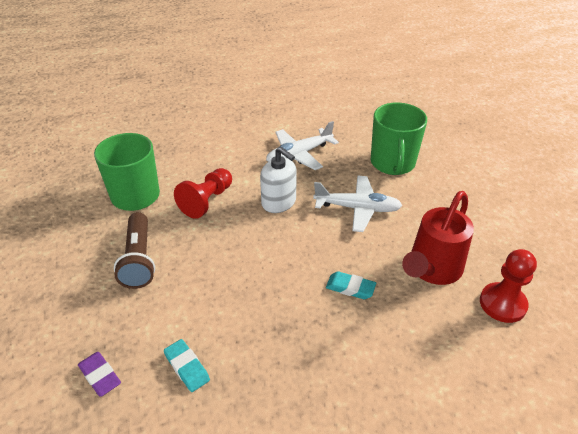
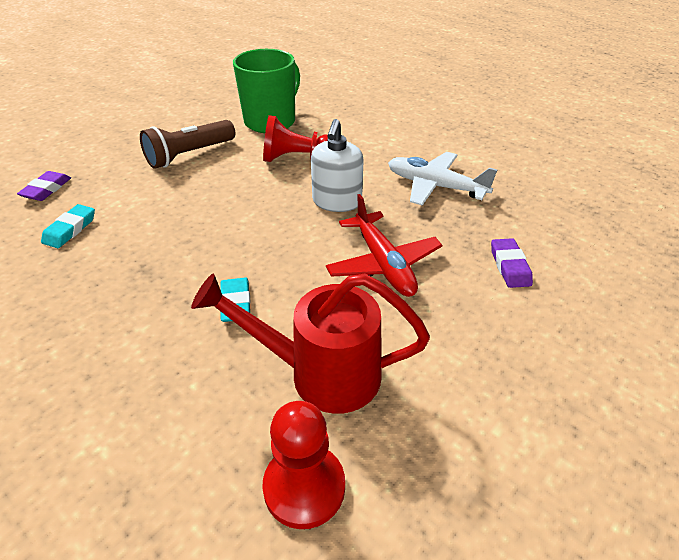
camera: 60 degrees right, 0 degrees up
white plane [313,176,403,232] -> red plane [326,194,442,297]
green mug [371,103,427,175] -> purple eraser [491,238,533,288]

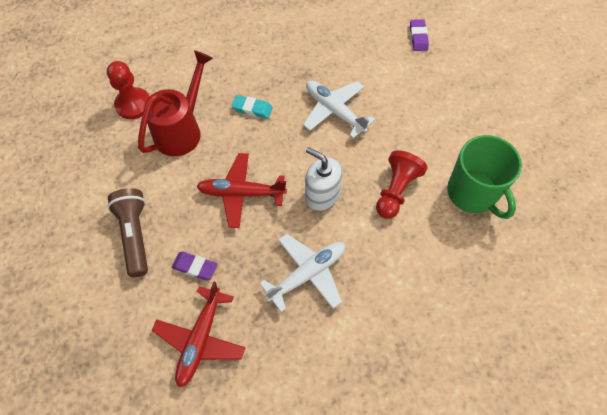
camera: 115 degrees right, 20 degrees up
purple eraser [17,171,71,201] -> purple eraser turned 45 degrees clockwise [410,19,429,51]
turquoise eraser [41,204,95,248] -> none
brown flashlight [140,120,235,169] -> brown flashlight moved to [107,188,148,277]
none -> red plane [152,282,246,387]
none -> white plane [303,81,375,138]

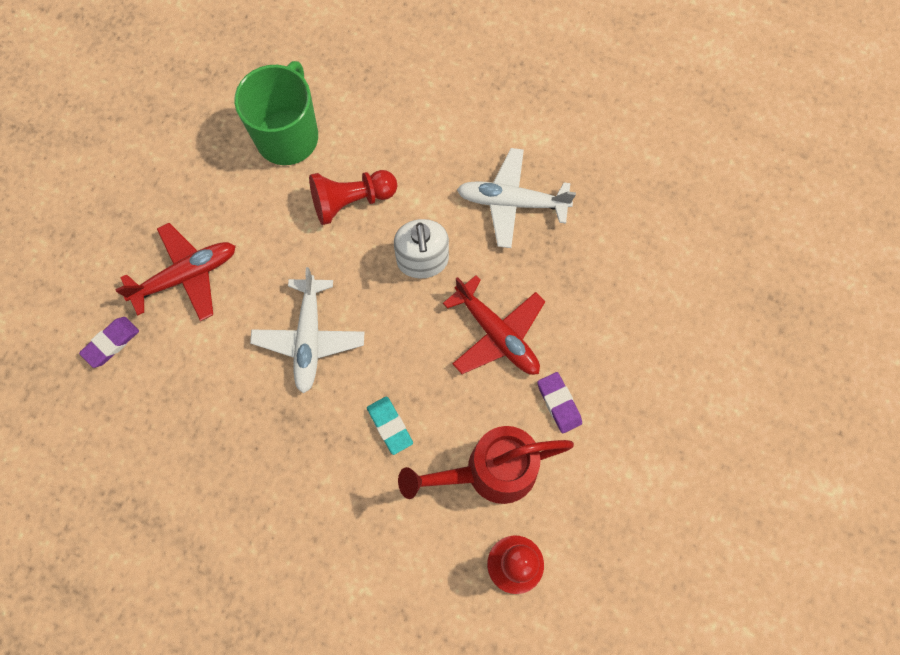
camera: 135 degrees left, 10 degrees up
brown flashlight [107,188,148,277] -> none
red plane [152,282,246,387] -> red plane moved to [115,223,236,321]
purple eraser [172,252,217,280] -> purple eraser moved to [537,372,582,433]

